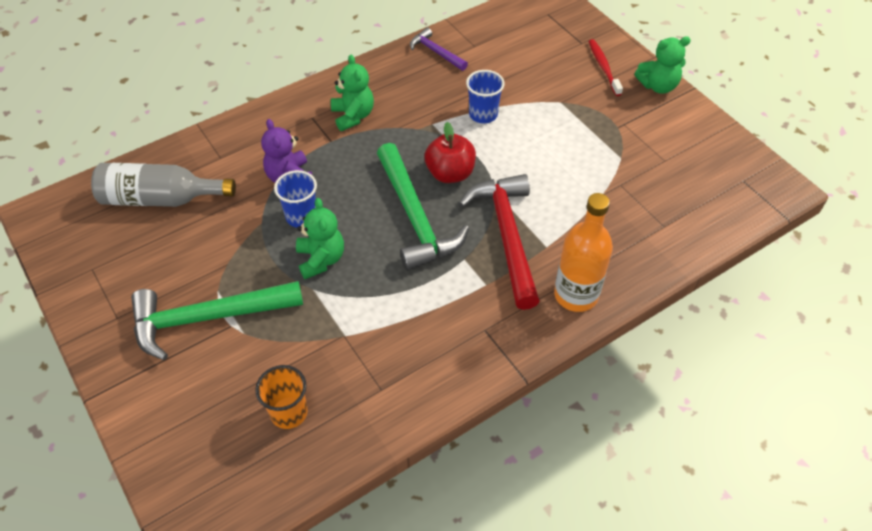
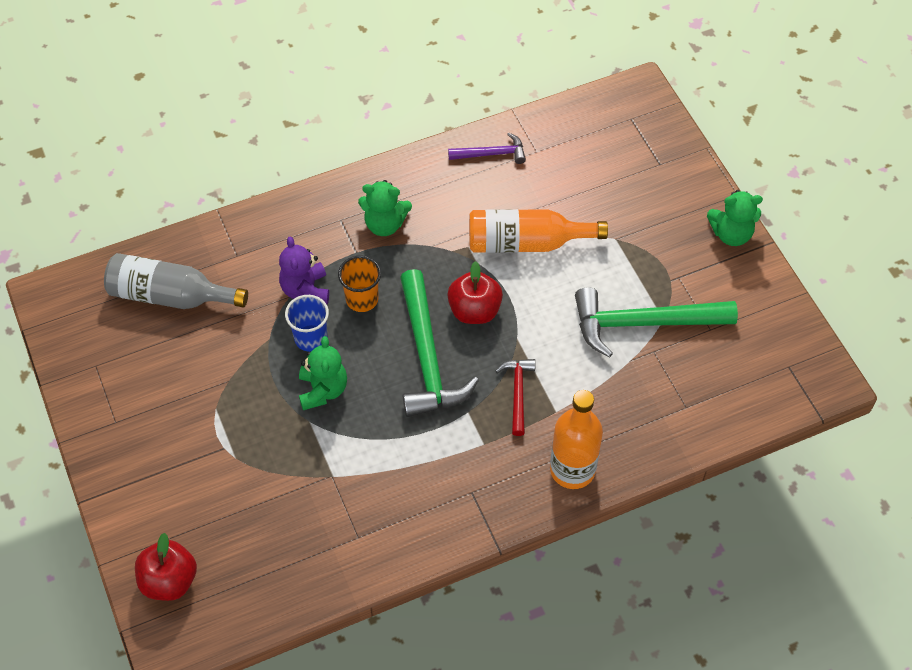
camera: 10 degrees right, 5 degrees up
green hammer [131,281,303,360] -> green hammer moved to [575,287,738,358]
orange cup [255,365,308,429] -> orange cup moved to [338,256,381,312]
green teddy bear [331,55,374,131] -> green teddy bear turned 105 degrees clockwise [358,180,412,236]
purple hammer [410,27,468,71] -> purple hammer turned 120 degrees clockwise [448,133,526,164]
red hammer [459,174,540,310] -> red hammer [496,359,536,436], size x0.52
blue cup [466,70,505,123] -> orange bottle [469,209,608,253]
red toothbrush [588,39,623,96] -> none
none -> red apple [135,533,197,601]

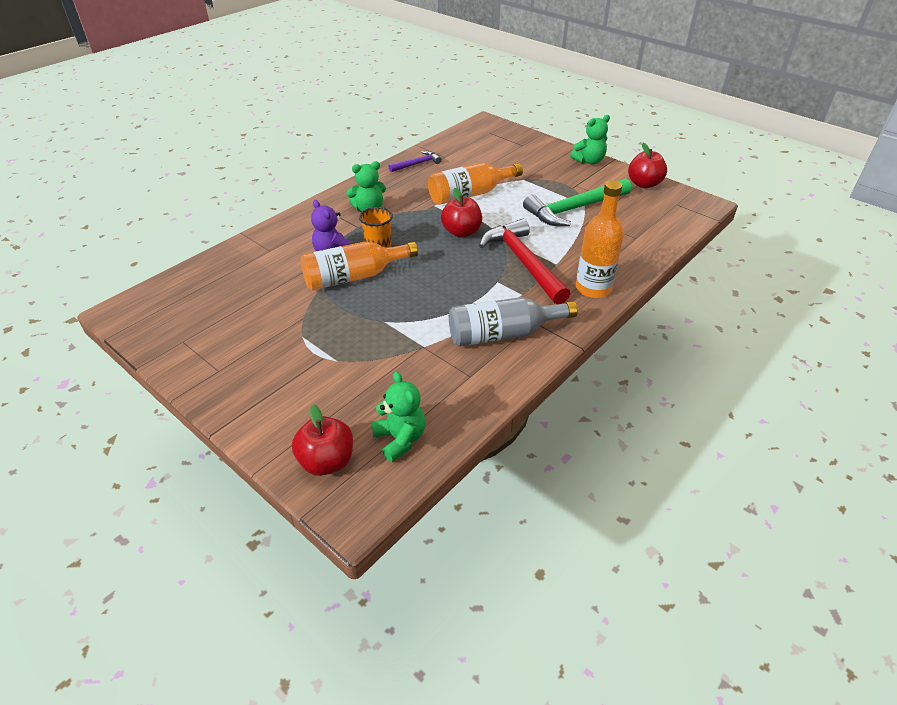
camera: 25 degrees left, 15 degrees down
grey bottle [104,253,248,309] -> grey bottle moved to [449,297,578,346]
blue cup [285,295,329,352] -> orange bottle [300,241,418,290]
green teddy bear [299,336,347,410] -> green teddy bear moved to [371,371,425,462]
green hammer [400,269,479,417] -> none
red hammer [496,359,536,436] -> red hammer [479,219,570,304], size x1.93
none -> red apple [628,143,667,188]

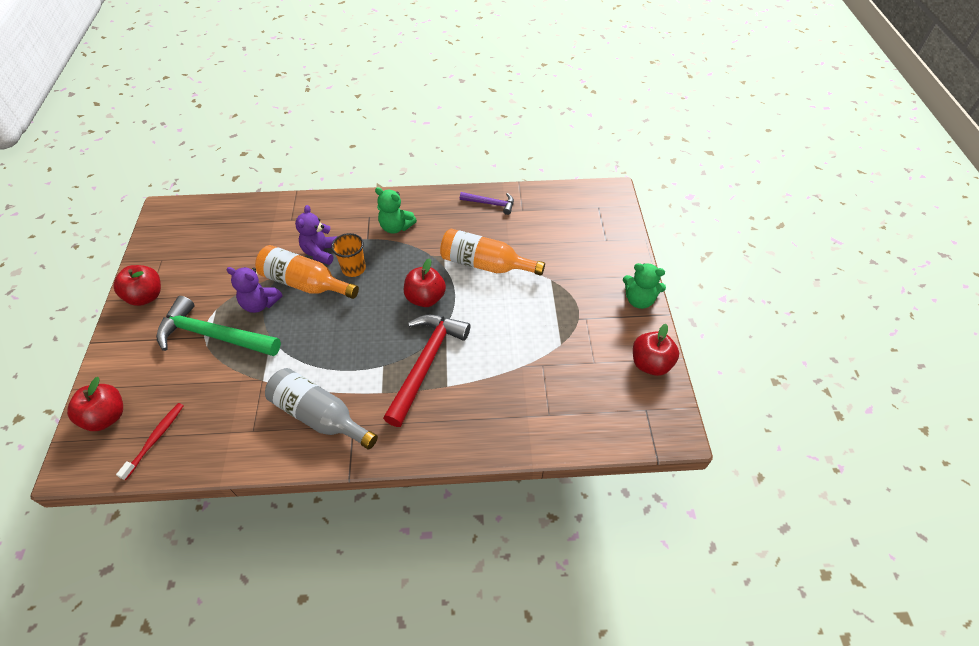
camera: 45 degrees right, 10 degrees up
green teddy bear [371,371,425,462] -> red toothbrush [116,403,184,480]
green hammer [523,178,631,226] -> green hammer moved to [156,296,281,356]
orange bottle [576,180,624,298] -> none
none -> red apple [114,265,161,306]
none -> purple teddy bear [226,267,283,313]

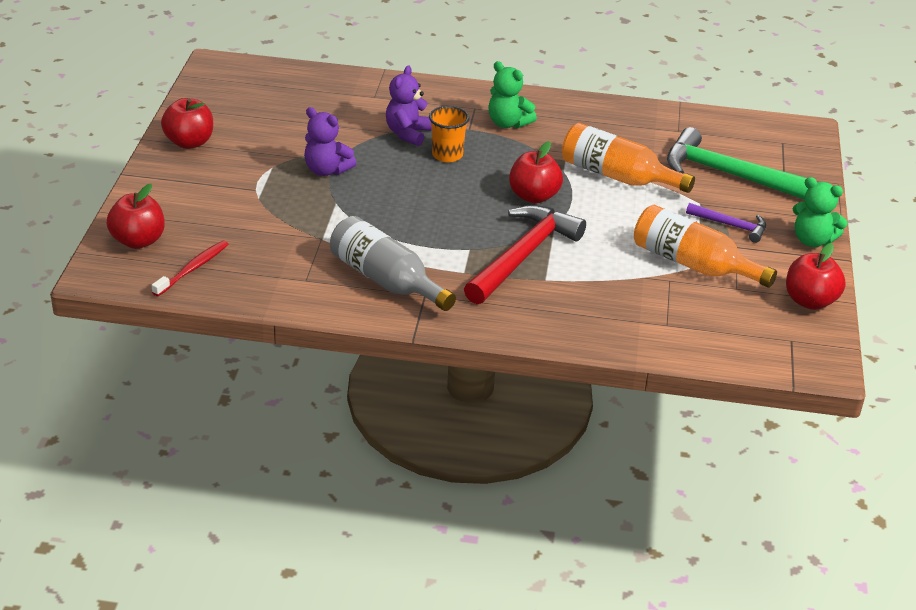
camera: 10 degrees right, 15 degrees down
green hammer [156,296,281,356] -> green hammer moved to [667,127,808,200]
orange bottle [255,245,359,299] -> orange bottle moved to [634,205,777,288]
purple hammer [460,192,514,215] -> purple hammer moved to [686,203,766,243]

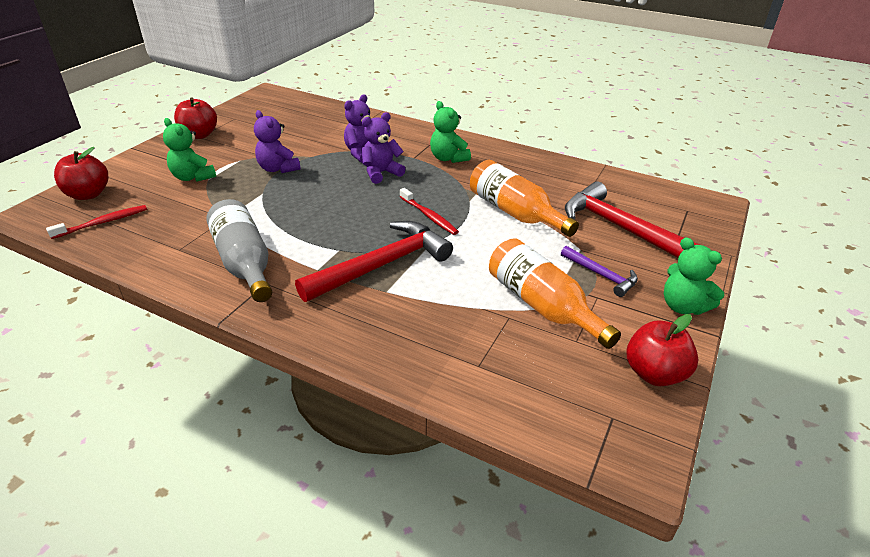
camera: 20 degrees right, 0 degrees up
orange cup [429,106,469,162] -> purple teddy bear [361,112,405,184]
red apple [509,141,563,204] -> red toothbrush [400,188,459,235]
green hammer [667,127,808,200] -> red hammer [565,182,699,258]
none -> green teddy bear [163,118,216,182]

